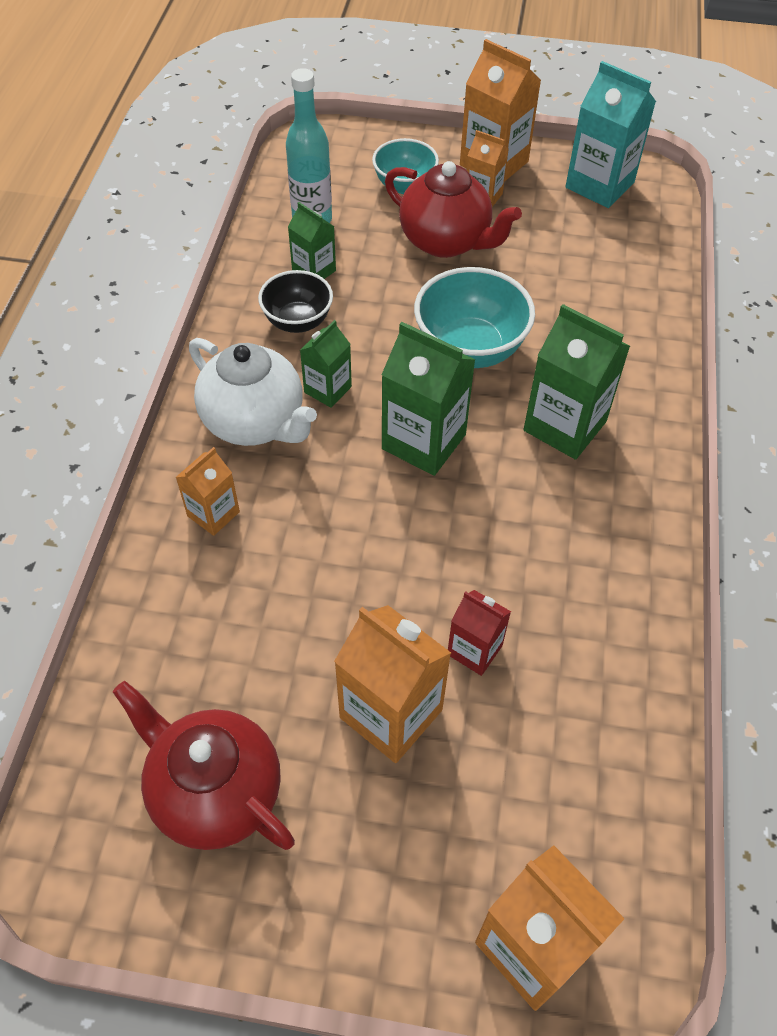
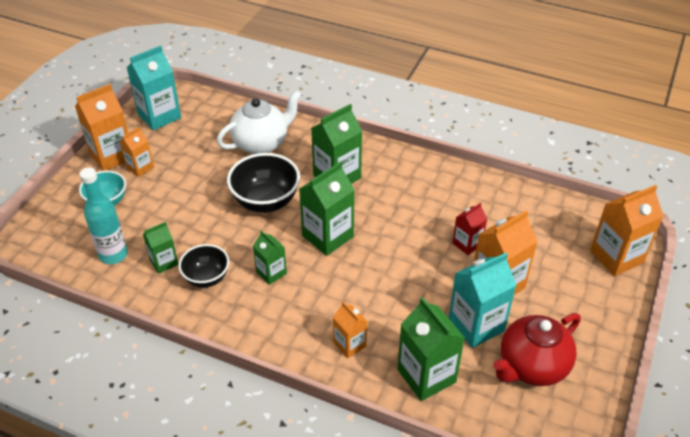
camera: 75 degrees left, 10 degrees down
white teapot [189,338,317,446] -> white teapot moved to [217,90,302,154]
red teapot [385,161,522,258] -> none
turquoise bowl [414,267,535,368] -> black bowl [227,153,300,213]
none -> green carton [397,297,465,401]
none -> turquoise carton [449,253,517,348]

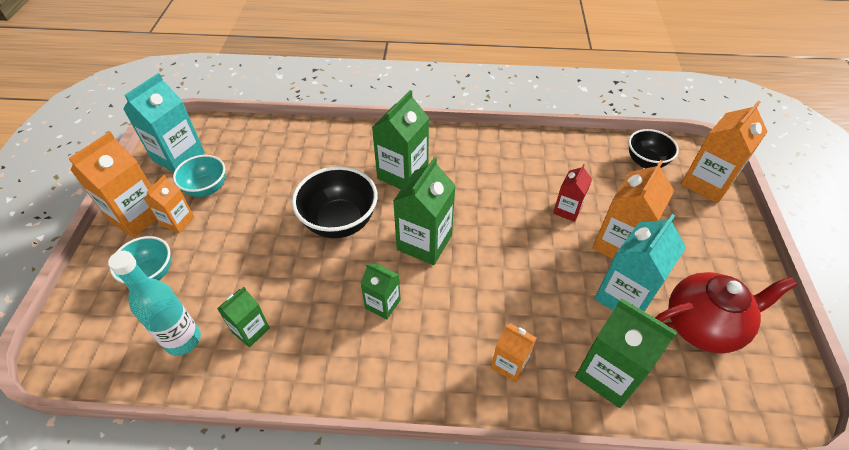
camera: 20 degrees left, 5 degrees up
black bowl [178,244,229,288] -> black bowl moved to [628,129,679,168]
white teapot [217,90,302,154] -> none
red teapot [493,313,581,386] -> red teapot turned 135 degrees counterclockwise [655,272,797,353]
none -> turquoise bowl [173,155,225,197]

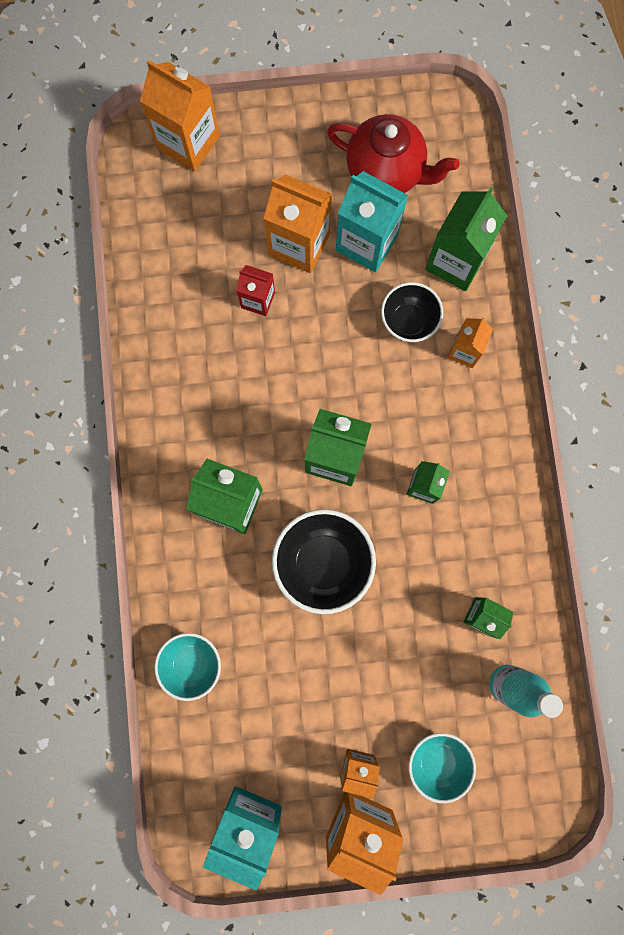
camera: 100 degrees left, 30 degrees up
turquoise bowl [173,155,225,197] -> turquoise bowl moved to [154,633,221,701]
black bowl [628,129,679,168] -> black bowl moved to [381,282,443,342]
red teapot [655,272,797,353] -> red teapot turned 135 degrees clockwise [327,114,459,193]

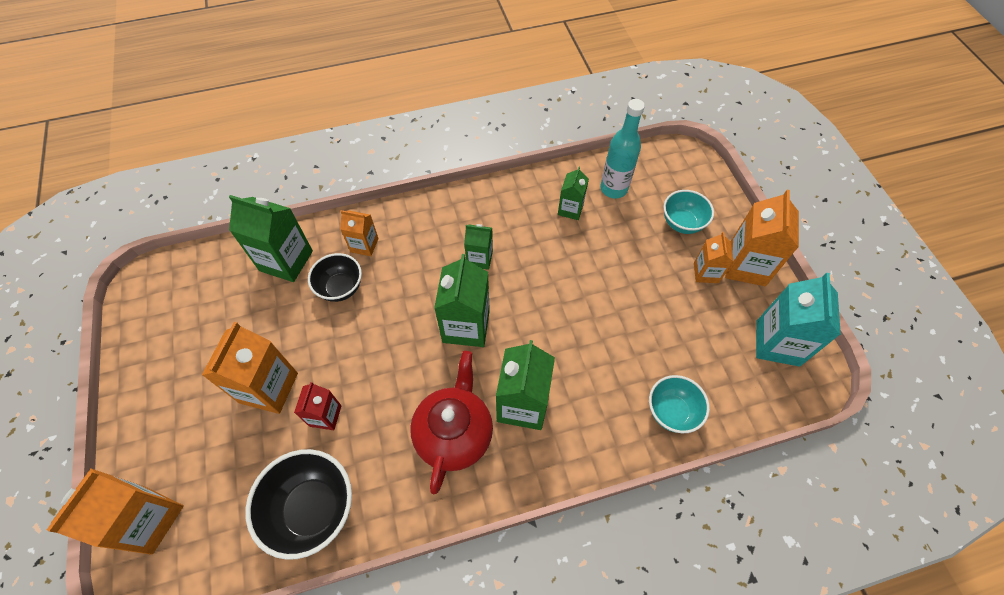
camera: 100 degrees left, 20 degrees down
black bowl [272,509,376,614] -> black bowl moved to [245,449,352,560]
red teapot [327,114,459,193] -> red teapot moved to [410,351,493,494]
turquoise carton [336,171,408,272] -> none

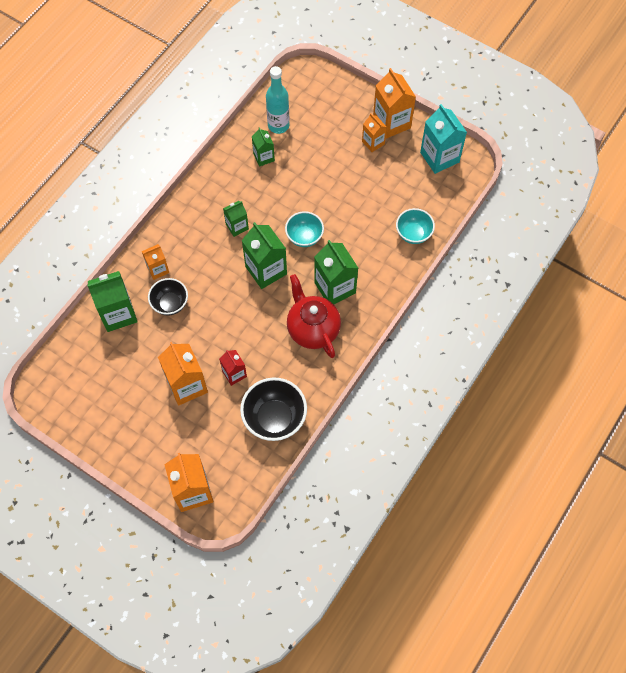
camera: 40 degrees left, 5 degrees up
turquoise bowl [664,190,714,234] -> turquoise bowl moved to [285,211,324,247]

